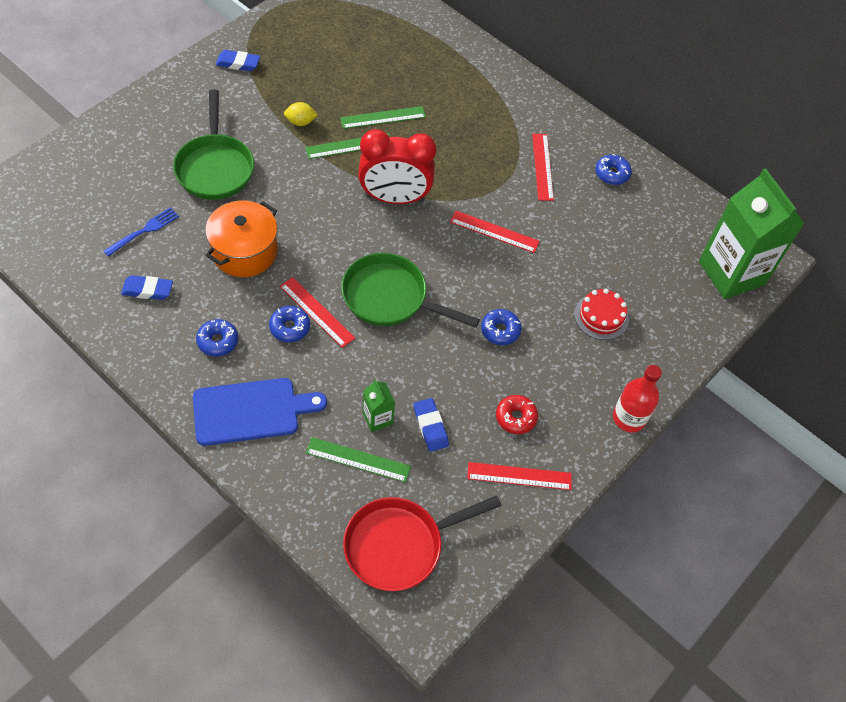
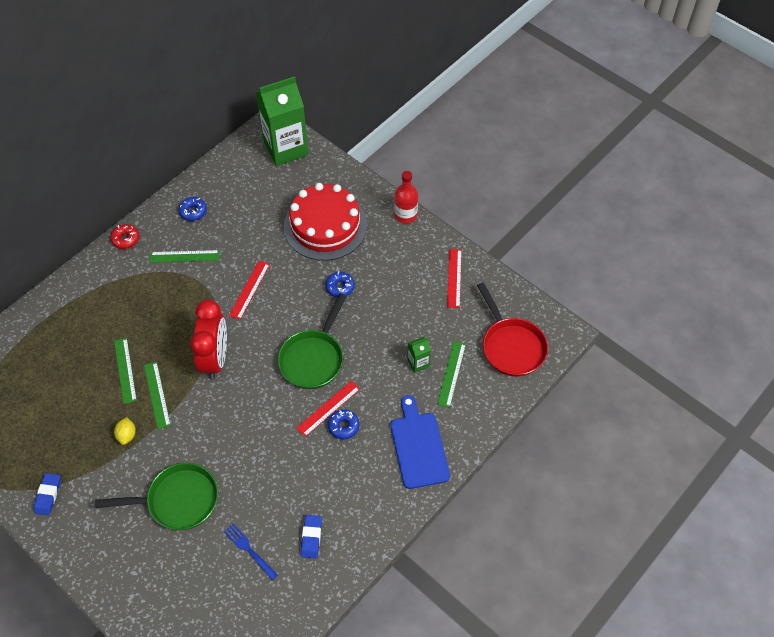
camera: 85 degrees left, 0 degrees up
blue donut [196,319,238,357] -> none
orange pot [205,201,277,277] -> none
blue eraser [414,398,449,452] -> none
red donut [496,395,538,434] -> red donut moved to [110,224,139,249]
red ruler [532,134,554,201] -> green ruler [150,250,220,263]
red cake [574,289,629,340] -> red cake [284,183,367,261], size x2.13

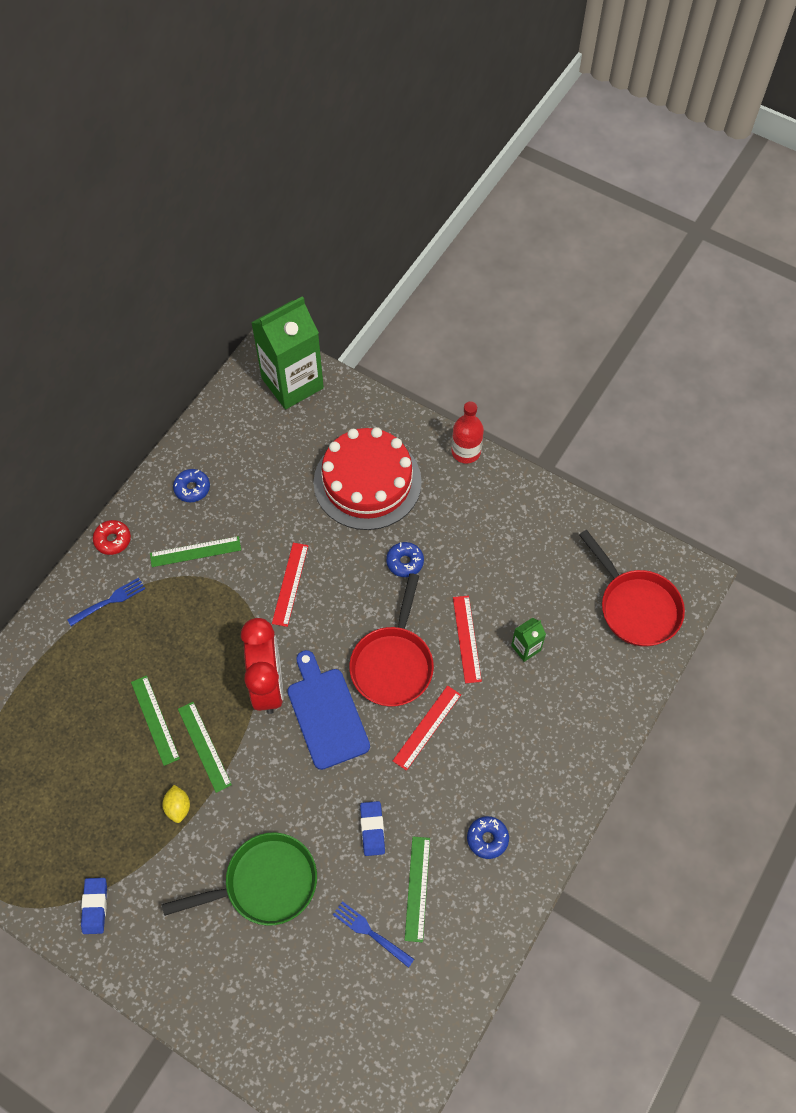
camera: 10 degrees left, 5 degrees up
green pan [278,294,347,389] -> red pan [349,573,434,707]
blue eraser [301,515,322,558] -> blue eraser moved to [360,801,385,856]
blue donut [328,409,360,439] -> blue donut moved to [467,816,509,859]
blue cutting board [391,395,450,489] -> blue cutting board moved to [287,650,370,770]
green ruler [437,341,466,408] -> green ruler moved to [405,837,430,942]
red ruler [447,249,462,308] -> red ruler moved to [453,596,482,683]
none -> blue fork [67,578,145,626]

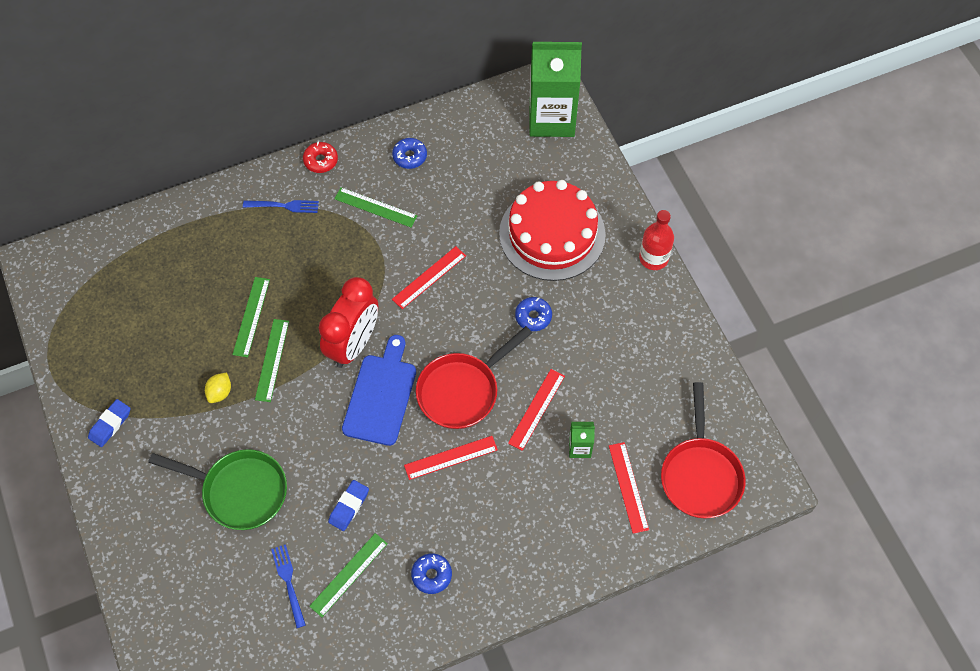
camera: 35 degrees right, 0 degrees up
none -> red ruler [609,442,649,534]

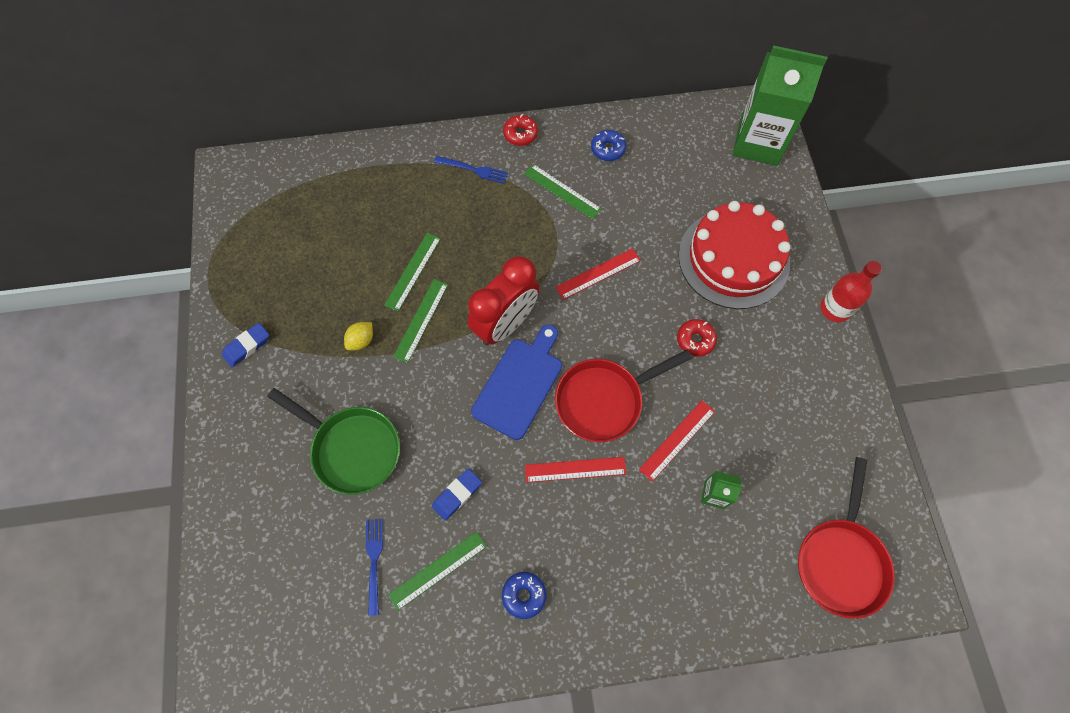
camera: 15 degrees right, 5 degrees up
blue donut [515,297,552,331] -> red donut [677,319,717,357]
red ruler [609,442,649,534] -> none

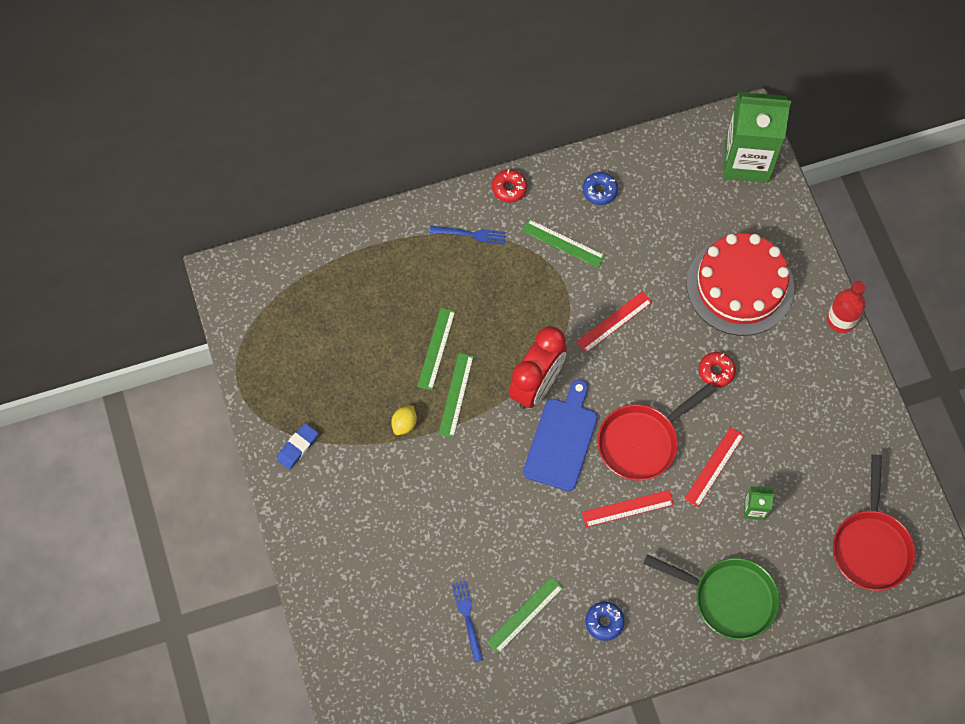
camera: 10 degrees left, 0 degrees up
green pan [267,388,400,495] -> green pan moved to [644,555,780,640]
blue eraser [432,468,482,520] -> none

